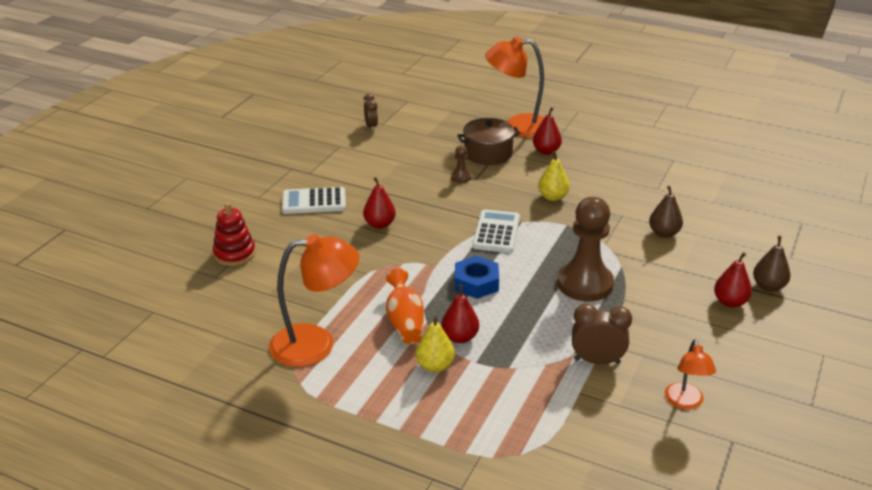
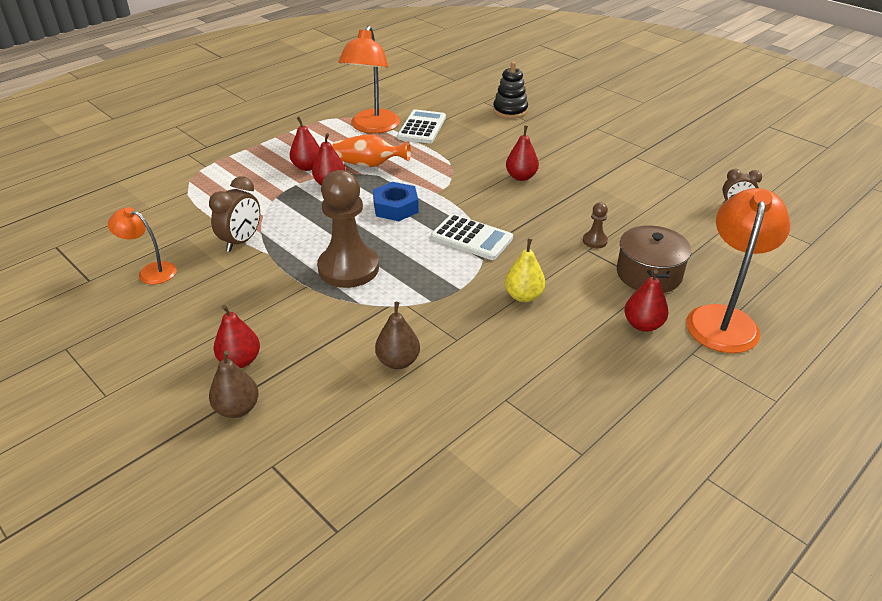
camera: 110 degrees right, 5 degrees up
red stacking toy [213,202,255,266] -> black stacking toy [493,62,528,119]
white calculator [282,187,346,214] -> white calculator moved to [397,109,446,143]
yellow pear [416,316,455,373] -> red pear [290,117,320,171]

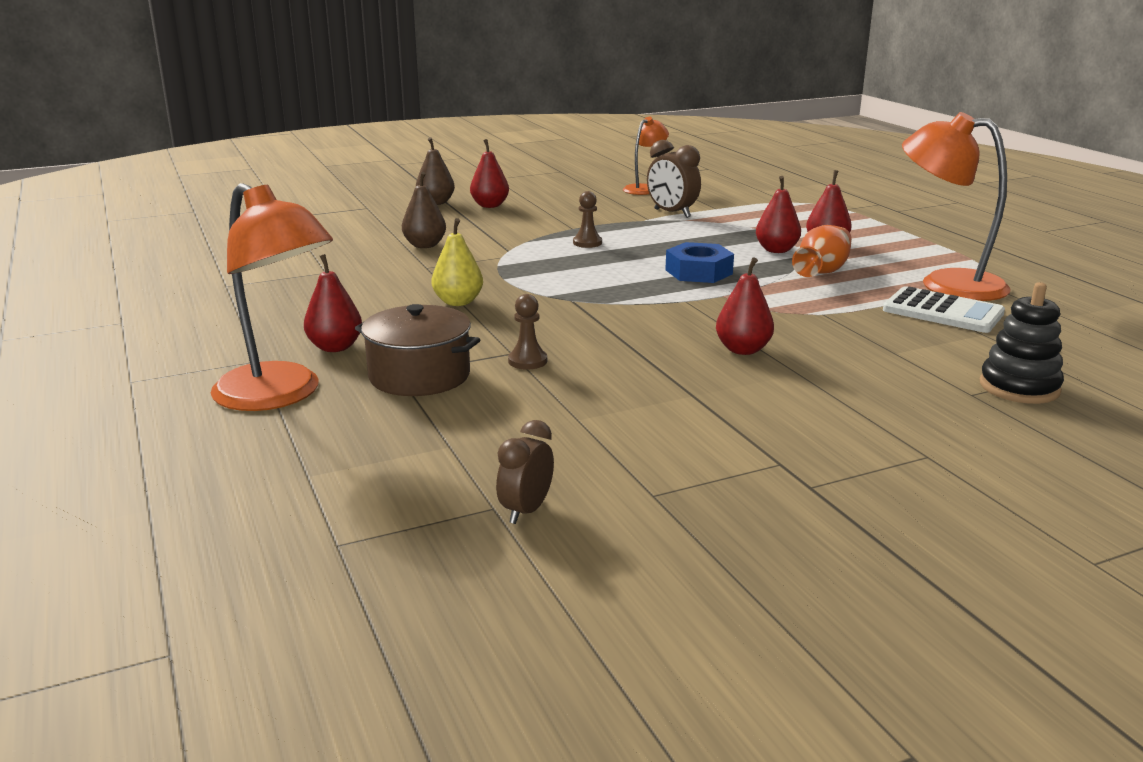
camera: 110 degrees right, 15 degrees down
brown pawn [317,170,379,288] -> brown pawn [573,191,602,248], size x0.42
white calculator [431,214,513,260] -> none

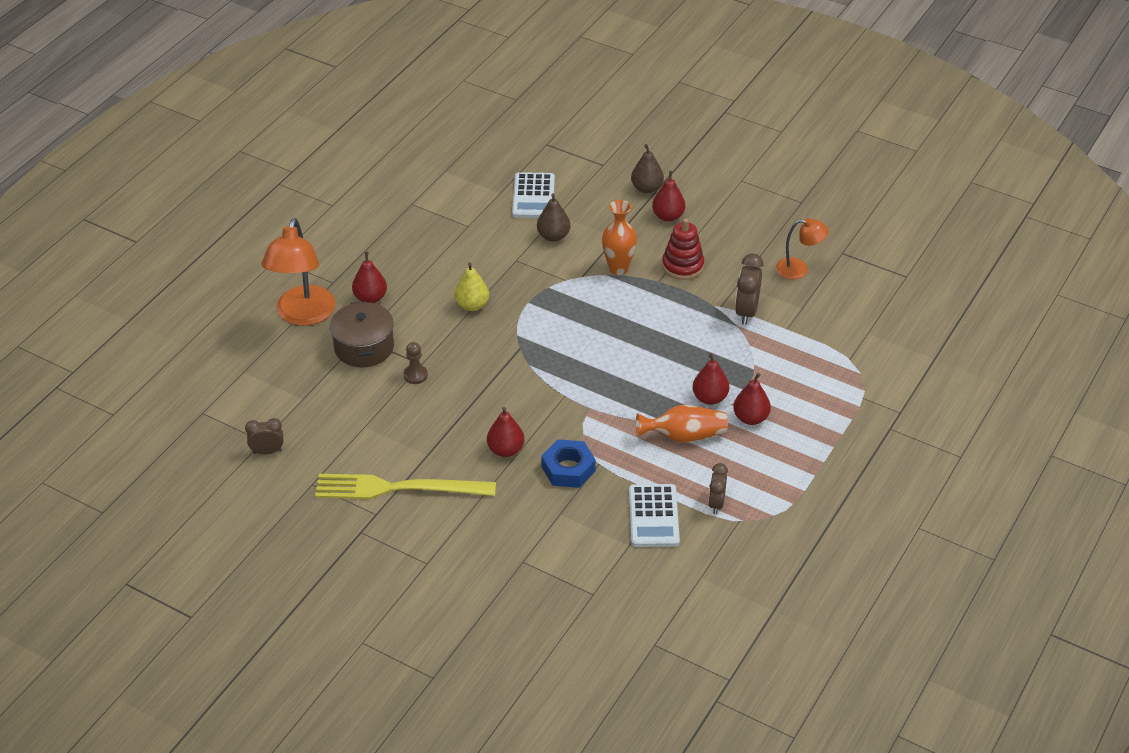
camera: 55 degrees right, 20 degrees up
brown pawn [573,191,602,248] -> none
blue nut [665,242,734,283] -> blue nut moved to [541,439,596,488]
orange lamp [902,112,1011,301] -> brown clock [708,463,728,514]
black stacking toy [980,282,1064,404] -> none
none -> yellow fork [315,474,496,499]
none -> white calculator [512,172,555,218]
none -> orange vase [602,200,637,275]
none -> red stacking toy [662,218,704,280]

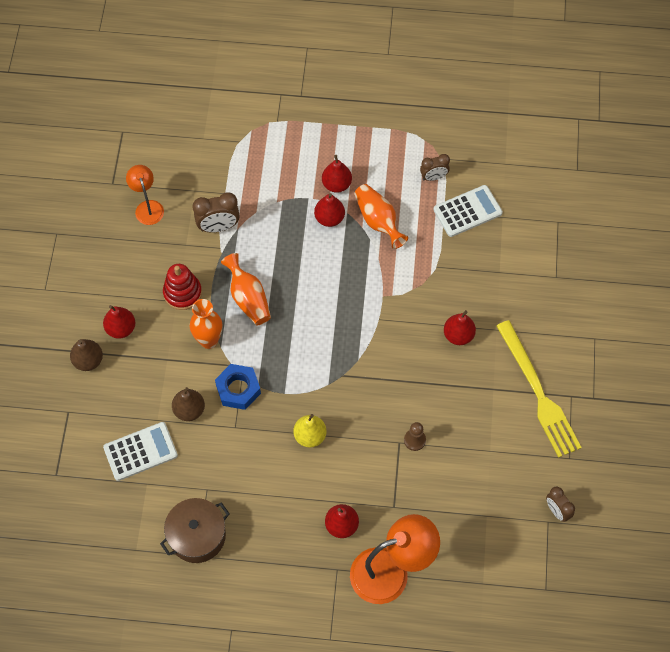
camera: 115 degrees left, 20 degrees up
brown pot [330,301,394,367] -> brown pot moved to [160,498,229,563]
blue nut [541,439,596,488] -> blue nut moved to [215,364,261,410]
none -> orange vase [221,253,271,325]

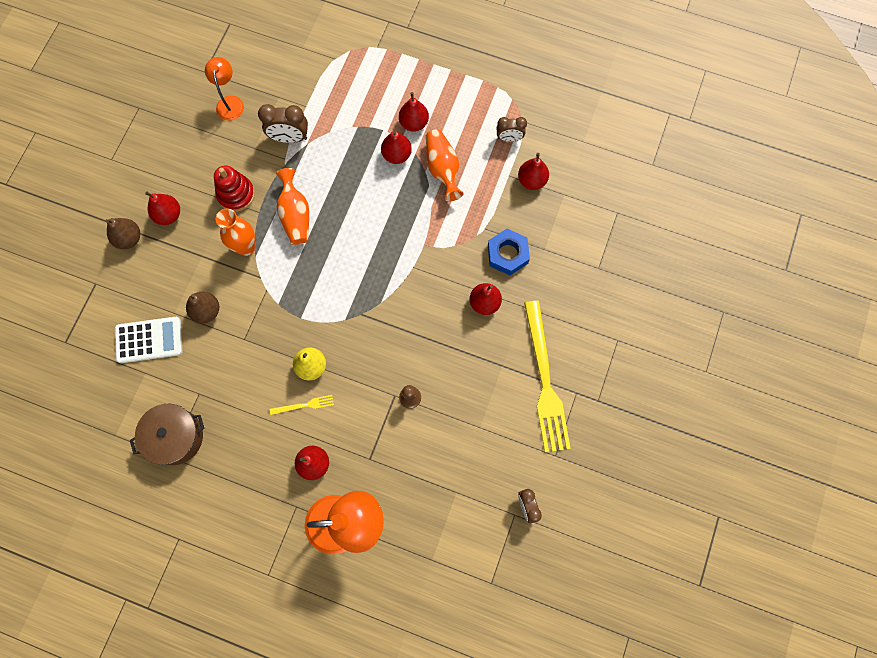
camera: 15 degrees right, 10 degrees up
blue nut [215,364,261,410] -> blue nut moved to [488,229,530,275]
white calculator [434,185,503,237] -> red pear [518,153,549,190]
none -> yellow fork [270,395,334,415]

